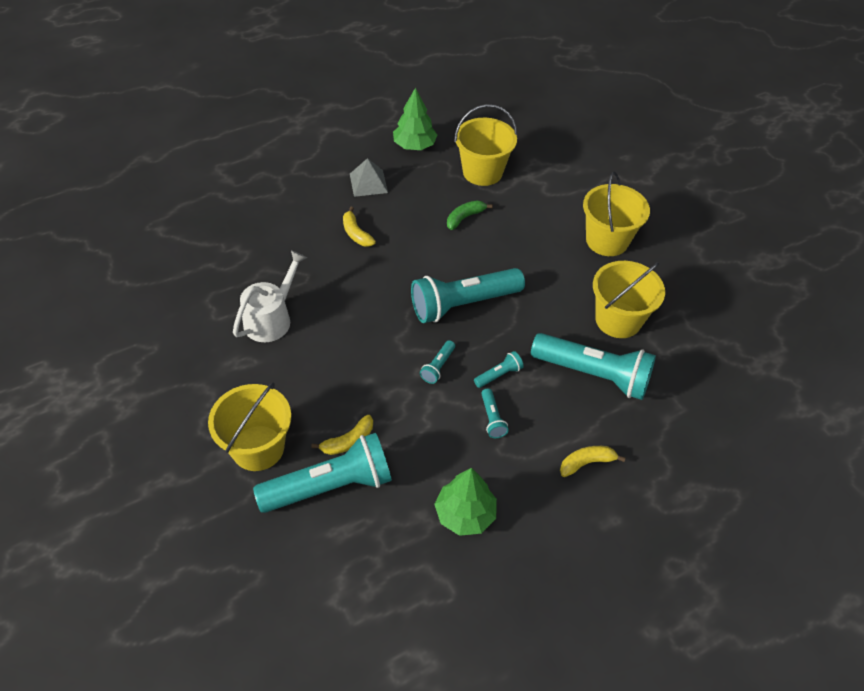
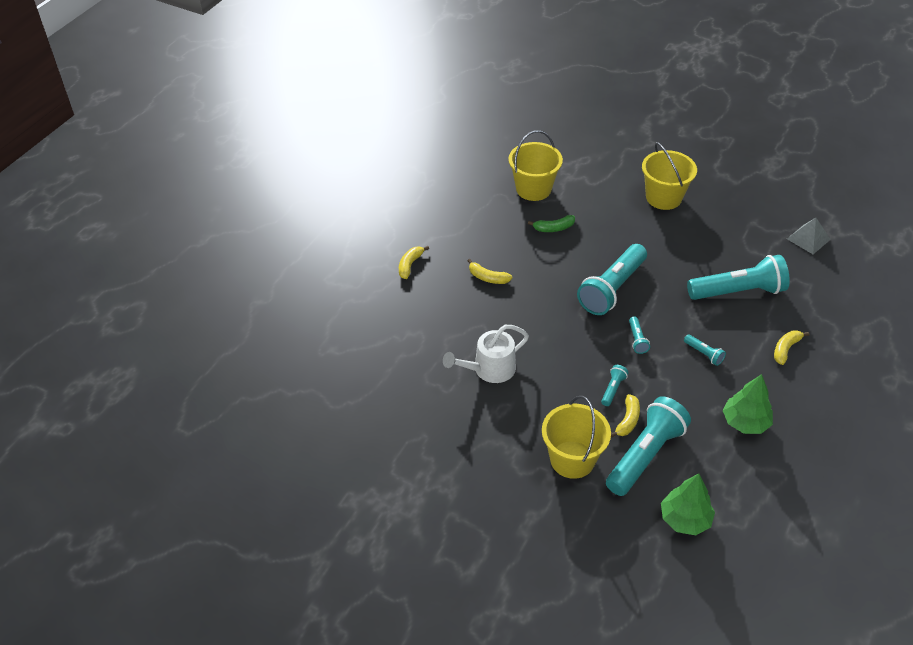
camera: 30 degrees left, 5 degrees down
white watering can [233,250,307,342] -> white watering can turned 120 degrees counterclockwise [443,325,529,383]
grey pyramid [350,158,388,197] -> grey pyramid moved to [787,218,831,254]
green tree [393,87,437,150] -> green tree moved to [661,474,715,535]
green banana [447,200,493,230] -> green banana turned 120 degrees counterclockwise [528,215,575,232]
turquoise flashlight [474,351,524,388] -> turquoise flashlight moved to [601,365,628,406]
yellow bucket [593,261,665,338] -> none
none -> yellow banana [399,246,429,279]

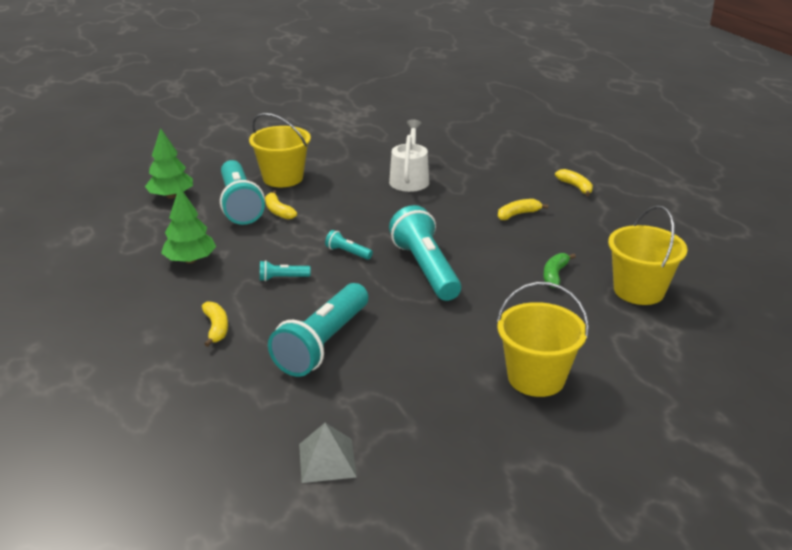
camera: 125 degrees right, 15 degrees down
turquoise flashlight [601,365,628,406] -> none

